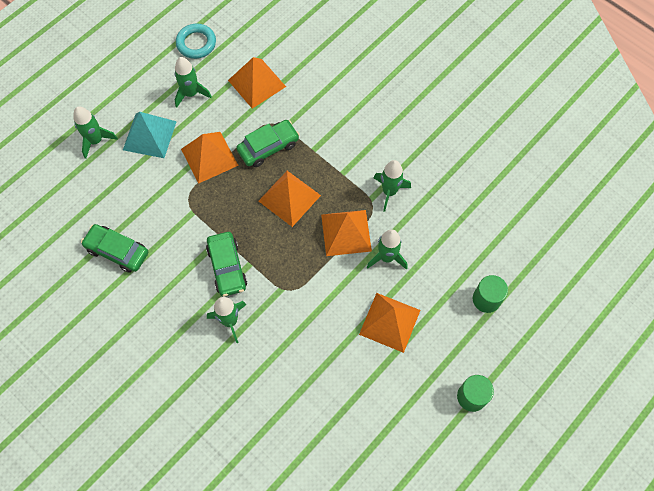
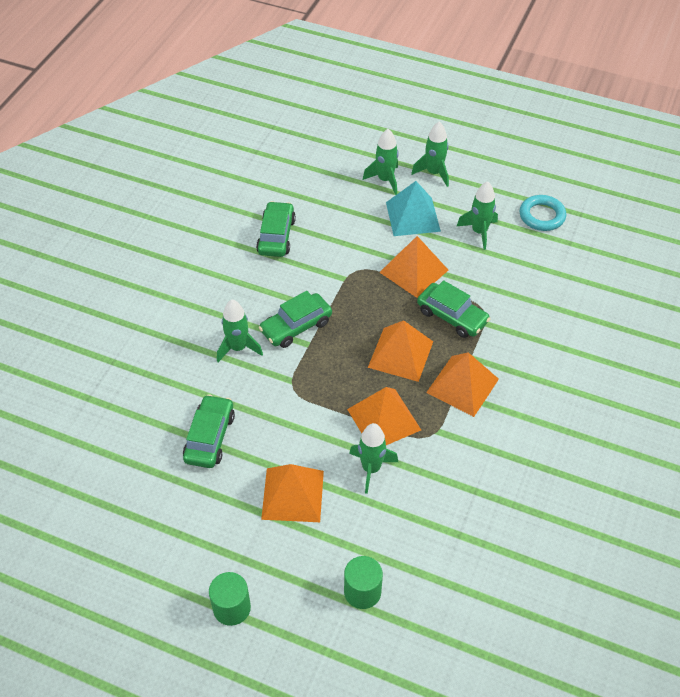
camera: 70 degrees right, 15 degrees down
orange pyramid [228,57,286,109] -> orange pyramid moved to [426,352,499,417]
green rocket [373,160,411,212] -> green rocket moved to [411,122,449,187]
none -> green car [183,395,235,468]

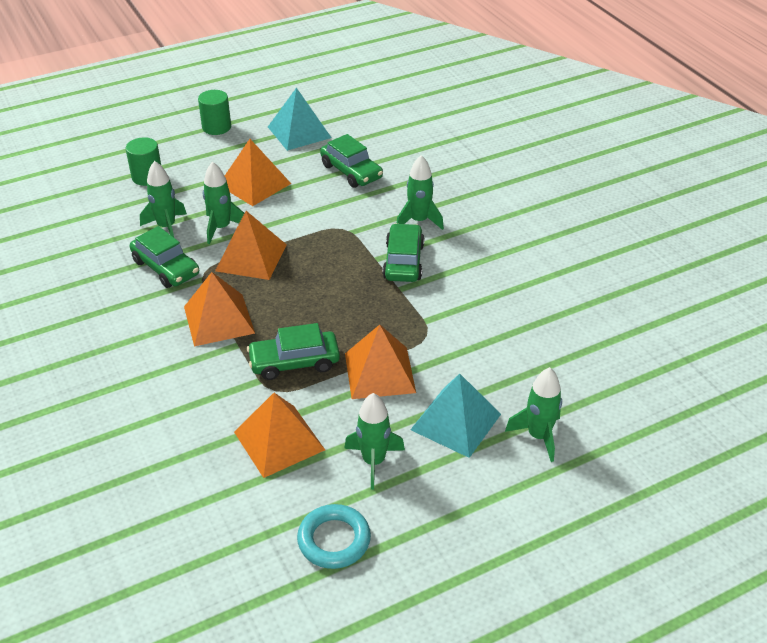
camera: 130 degrees right, 10 degrees down
green car [256,201,296,257] -> green car moved to [130,226,199,288]
orange pyramid [368,320,433,382] -> orange pyramid moved to [234,393,325,478]
green rocket [411,122,449,187] -> green rocket moved to [140,161,187,237]
none -> turquoise pyramid [268,88,332,151]

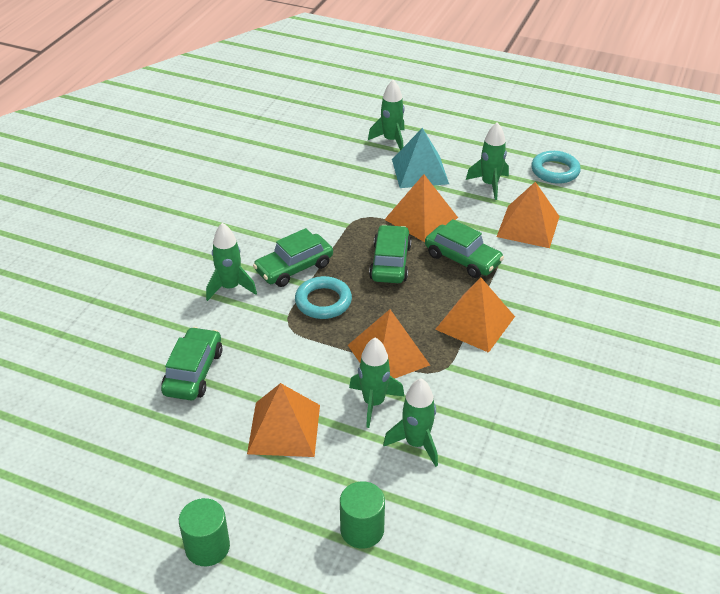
camera: 130 degrees left, 0 degrees up
green car [130,226,199,288] -> green car moved to [369,225,411,283]
turquoise pyramid [268,88,332,151] -> none
none -> turquoise ring [295,276,352,319]

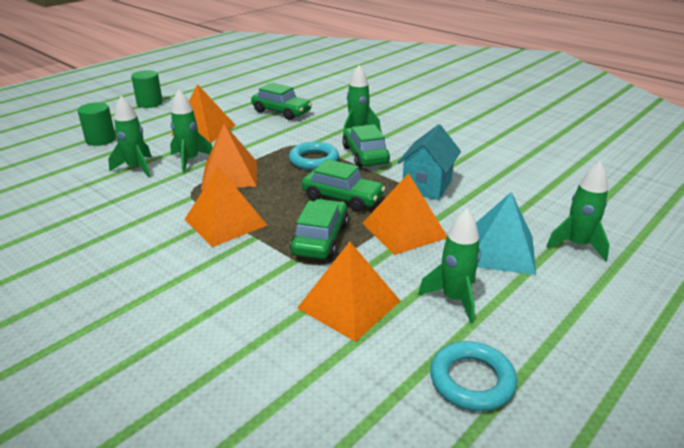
camera: 110 degrees right, 10 degrees down
green car [425,219,504,278] -> green car turned 135 degrees clockwise [290,199,349,259]
none -> turquoise house [397,124,461,200]

